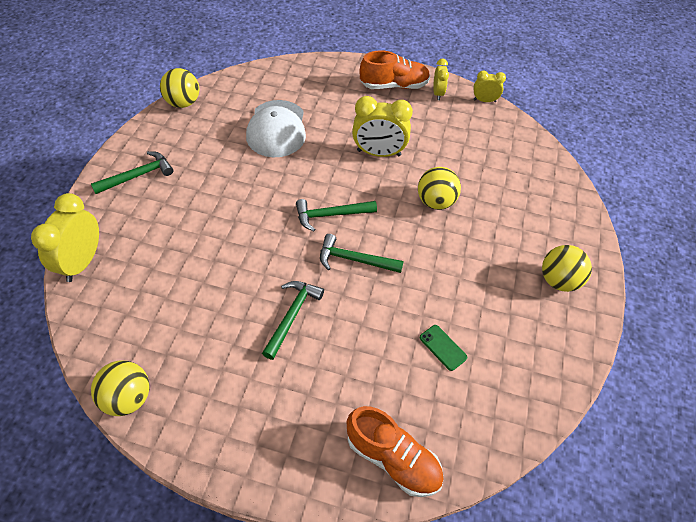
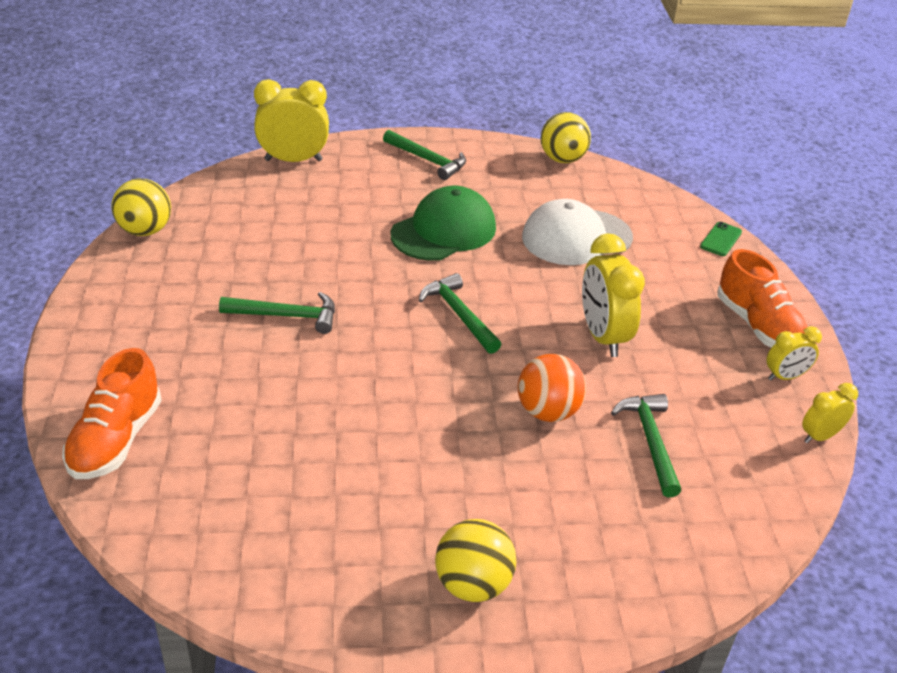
camera: 70 degrees right, 15 degrees down
green hammer [320,234,404,273] -> green hammer moved to [611,394,681,497]
yellow ball [418,167,461,210] -> orange ball [518,354,586,422]
green phone [420,325,467,371] -> green phone moved to [700,222,742,256]
yellow clock [474,71,506,102] -> yellow clock turned 105 degrees counterclockwise [802,383,858,444]
none -> green cap [391,186,496,261]

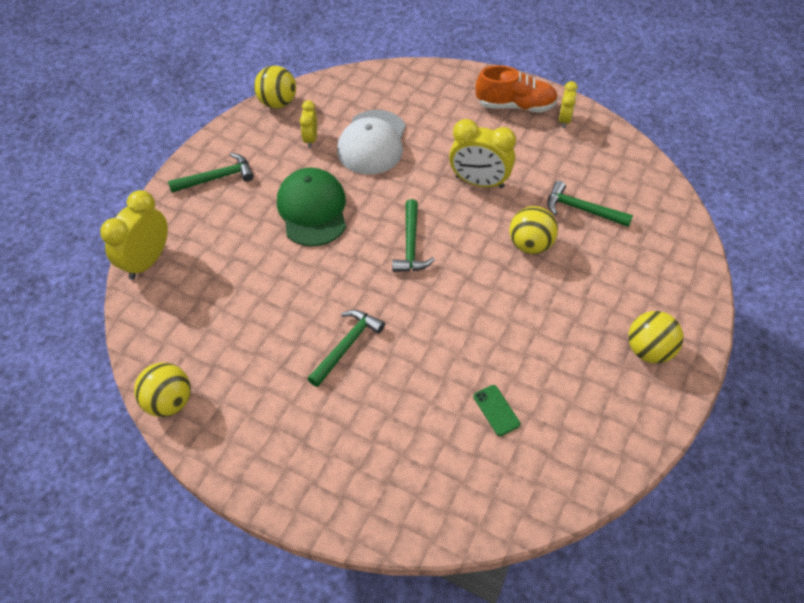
camera: 55 degrees left, 15 degrees up
orange shoe [62,348,162,479] -> none
green hammer [419,273,502,354] -> green hammer turned 90 degrees counterclockwise [392,199,435,272]
orange ball [518,354,586,422] -> yellow ball [509,206,558,254]
green phone [700,222,742,256] -> green phone moved to [473,385,520,436]
yellow clock [802,383,858,444] -> yellow clock moved to [300,100,317,148]

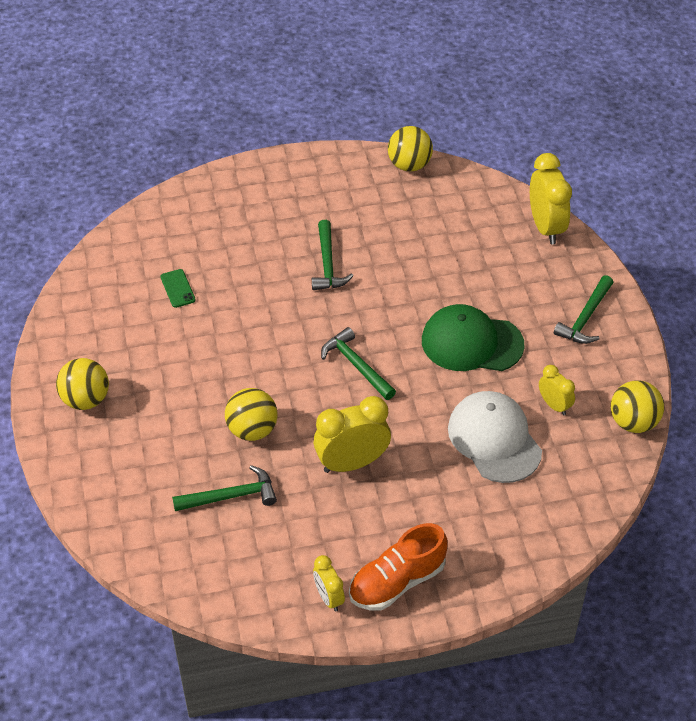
camera: 140 degrees right, 5 degrees down
green cap [277,168,346,246] -> green cap turned 150 degrees clockwise [422,304,524,371]
green phone [473,385,520,436] -> green phone turned 45 degrees clockwise [161,269,196,308]

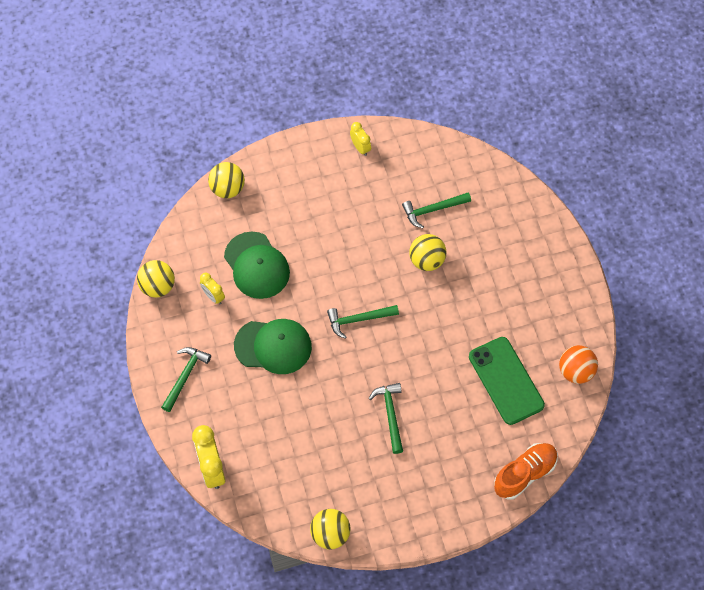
camera: 175 degrees right, 15 degrees up
yellow ball [56,358,109,410] -> yellow ball moved to [208,162,245,198]
green phone [161,269,196,308] -> green phone [469,337,545,425], size x2.33
yellow clock [314,396,391,473] -> none
green hammer [321,327,396,400] -> green hammer turned 120 degrees clockwise [327,305,399,339]
orange shoe [349,523,447,611] -> orange shoe moved to [494,443,558,500]
white cap [448,391,542,483] -> green cap [224,232,290,299]
none -> orange ball [559,345,598,384]

